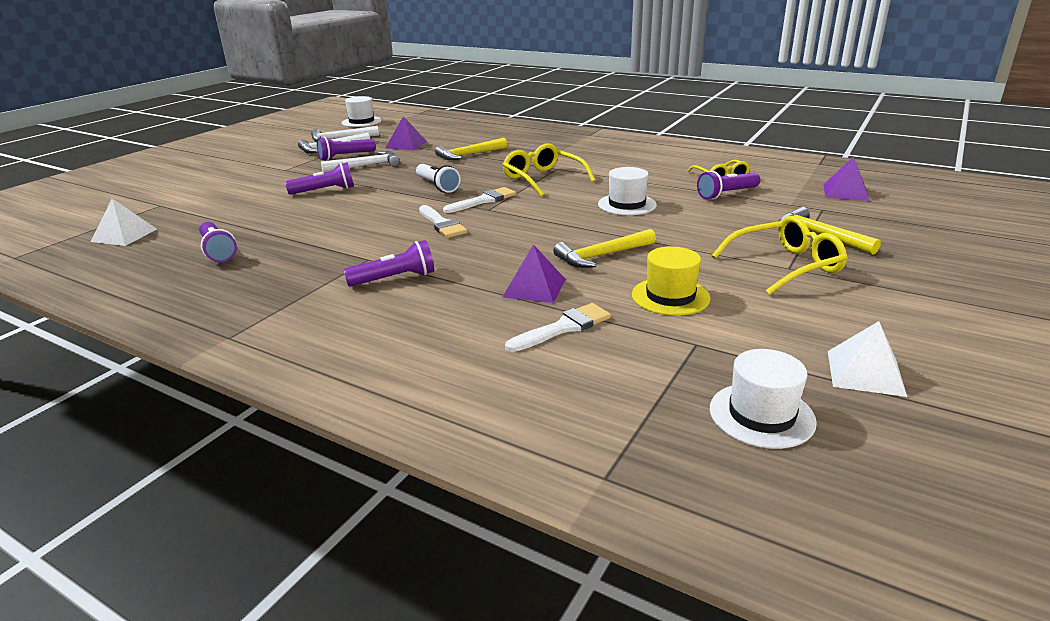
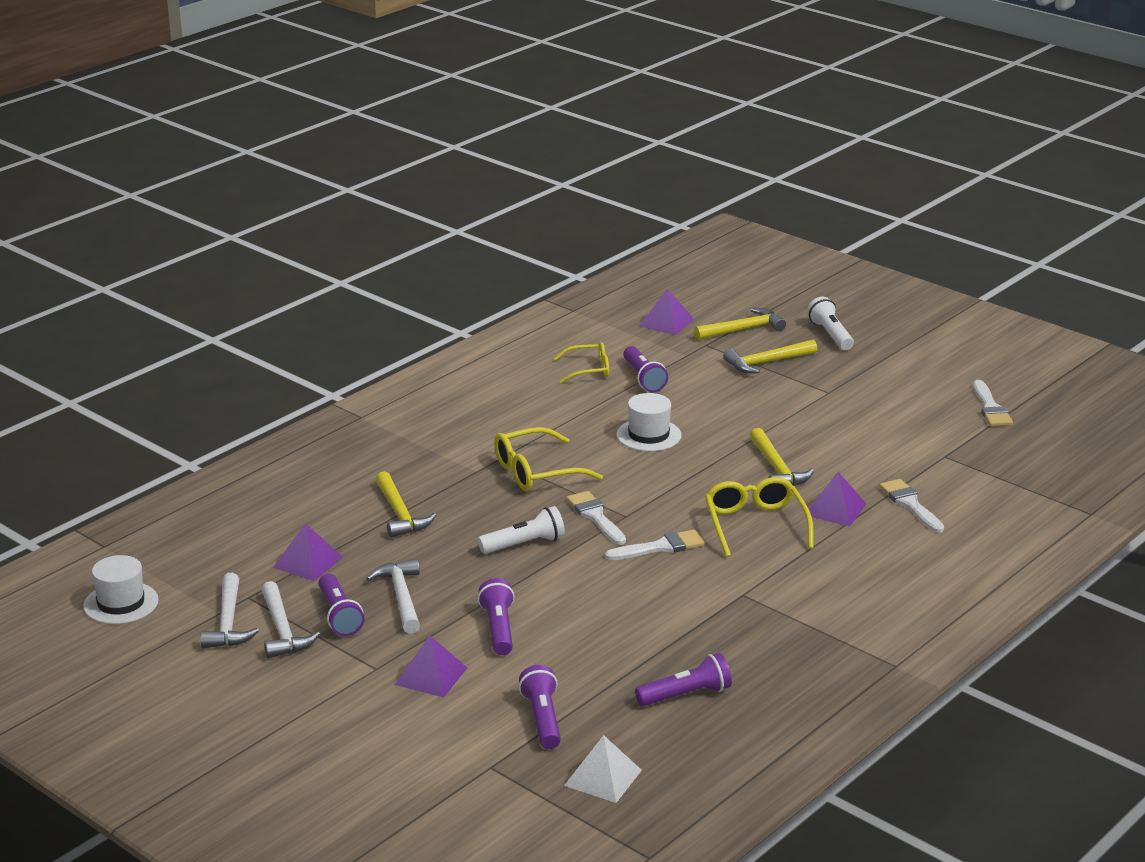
camera: 80 degrees left, 0 degrees up
purple flashlight [344,240,434,286] -> purple flashlight moved to [519,665,561,749]
yellow hat [632,246,711,316] -> none
white hat [710,349,817,449] -> none
yellow glasses [712,216,848,295] -> yellow glasses moved to [705,477,814,557]
white pyramid [828,321,907,397] -> white brush [973,380,1013,426]
none -> purple pyramid [395,635,467,698]
none -> yellow hammer [694,308,786,340]
none -> white flashlight [807,297,854,350]

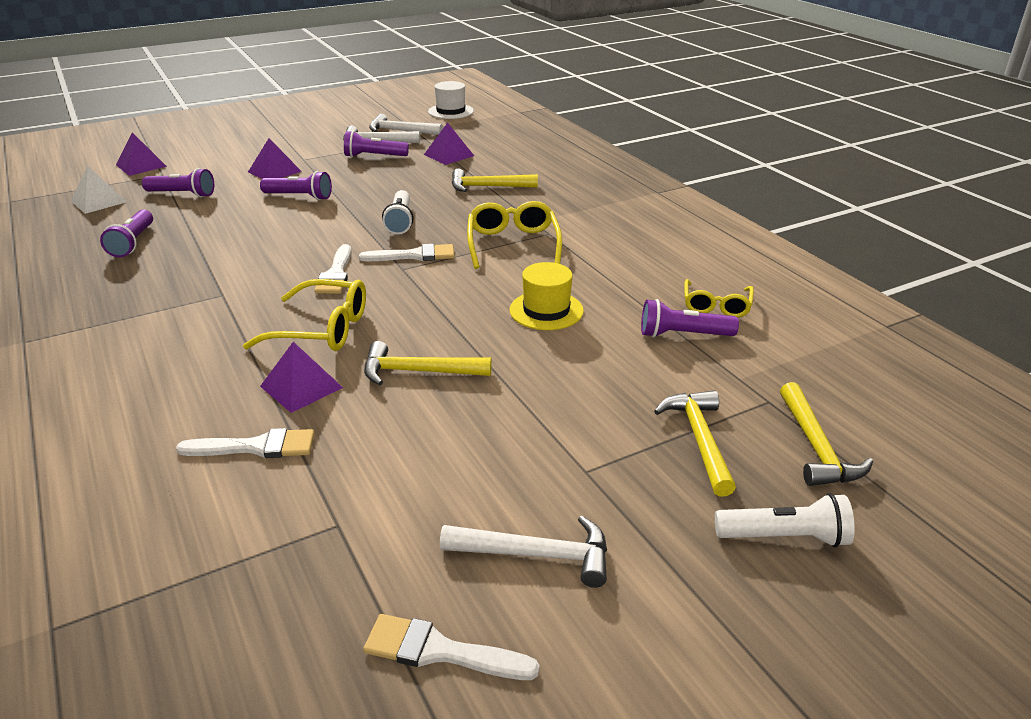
camera: 110 degrees right, 5 degrees up
white hammer [366,559,420,634] -> white hammer moved to [440,516,607,588]
white hat [617,393,682,451] -> yellow hat [510,262,584,330]
purple pyramid [639,288,694,335] -> purple pyramid moved to [116,132,167,176]

